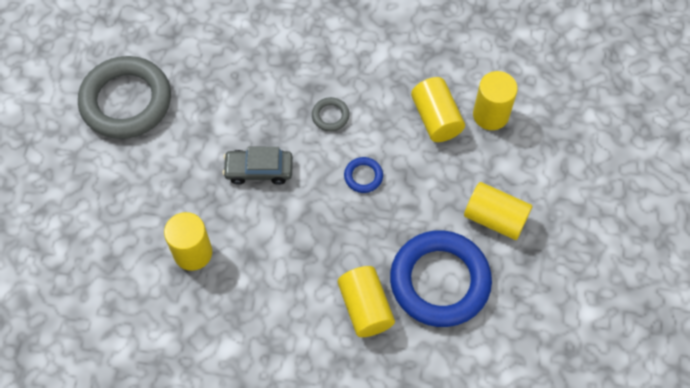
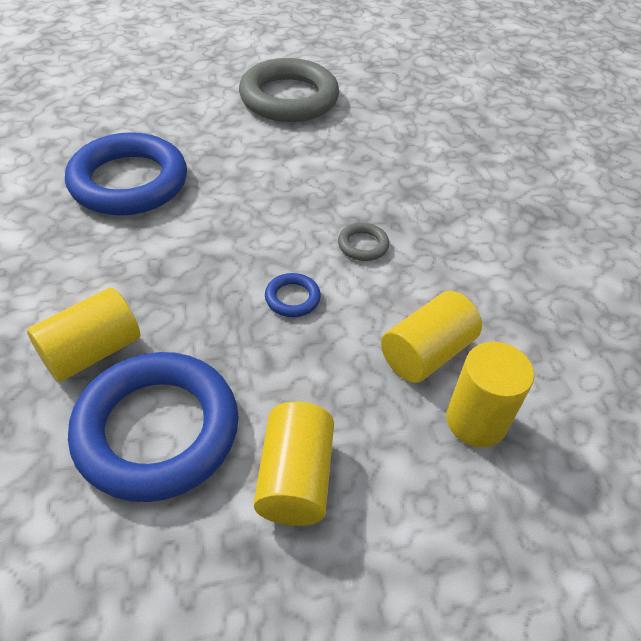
camera: 65 degrees right, 15 degrees down
yellow cylinder [164,212,212,271] -> blue ring [65,132,187,216]
grey car [222,147,293,185] -> none

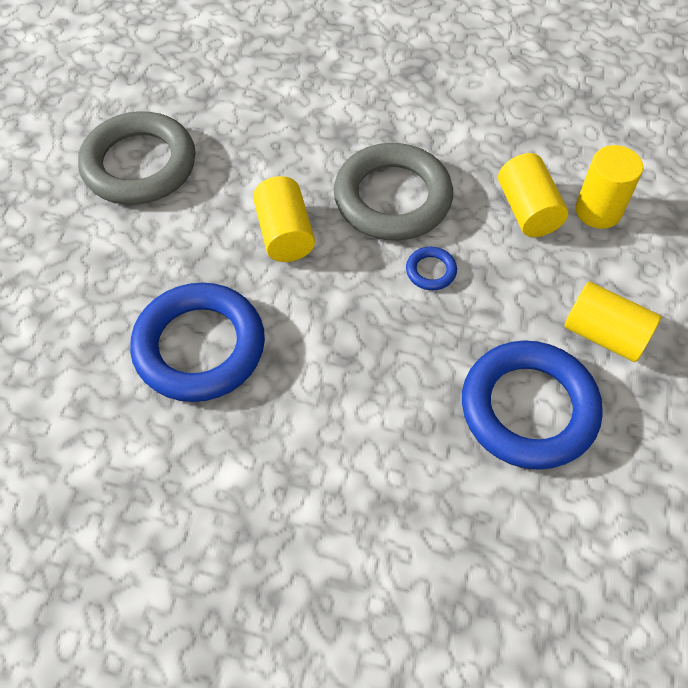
camera: 60 degrees left, 10 degrees up
yellow cylinder [27,288,141,382] -> yellow cylinder moved to [253,176,315,262]
grey ring [338,223,389,261] -> grey ring [334,143,453,241], size x2.45

